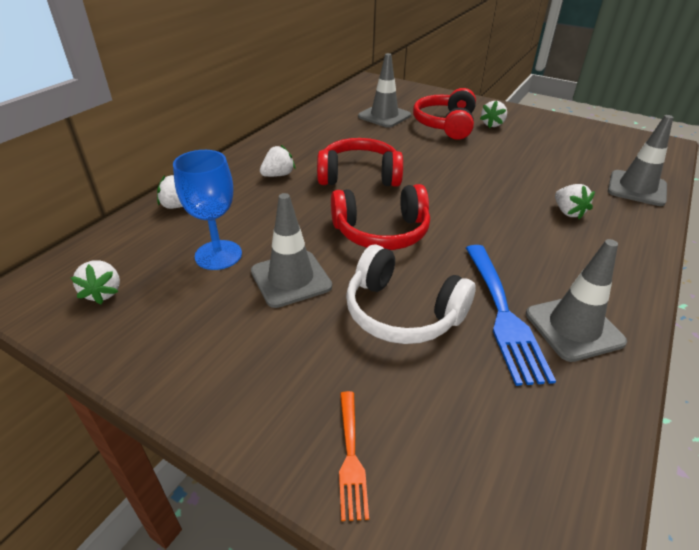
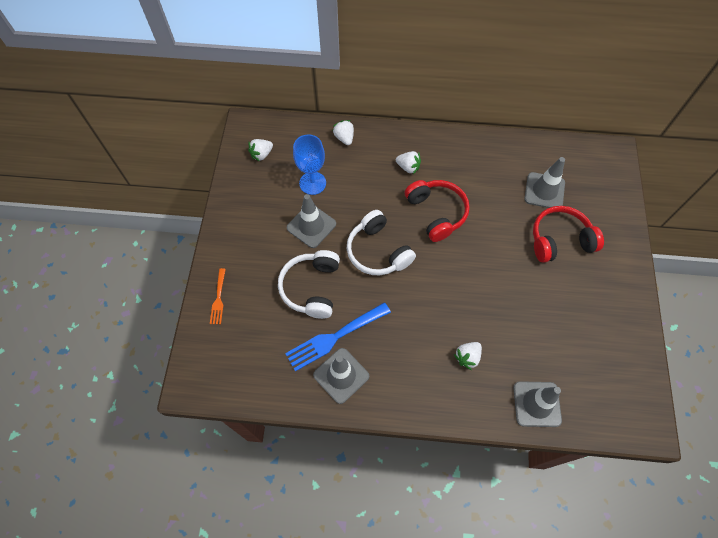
camera: 65 degrees right, 25 degrees up
red headphones [331,184,430,250] -> white headphones [347,210,416,275]
orange fork [339,391,369,521] -> orange fork turned 60 degrees counterclockwise [210,268,226,324]
white strawberry [480,100,507,128] -> none

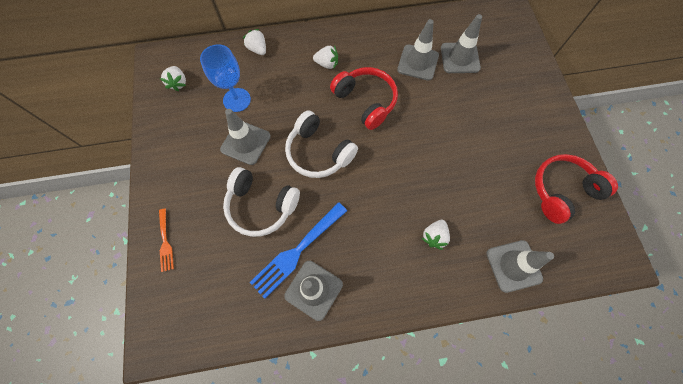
camera: 15 degrees left, 5 degrees up
white strawberry [248,139,273,162] -> white strawberry turned 45 degrees counterclockwise [160,66,186,91]
white headphones [278,250,340,319] -> white headphones turned 60 degrees counterclockwise [223,167,300,237]
red headphones [533,206,604,263] -> red headphones moved to [535,154,618,224]
none -> grey traffic cone [397,19,439,81]

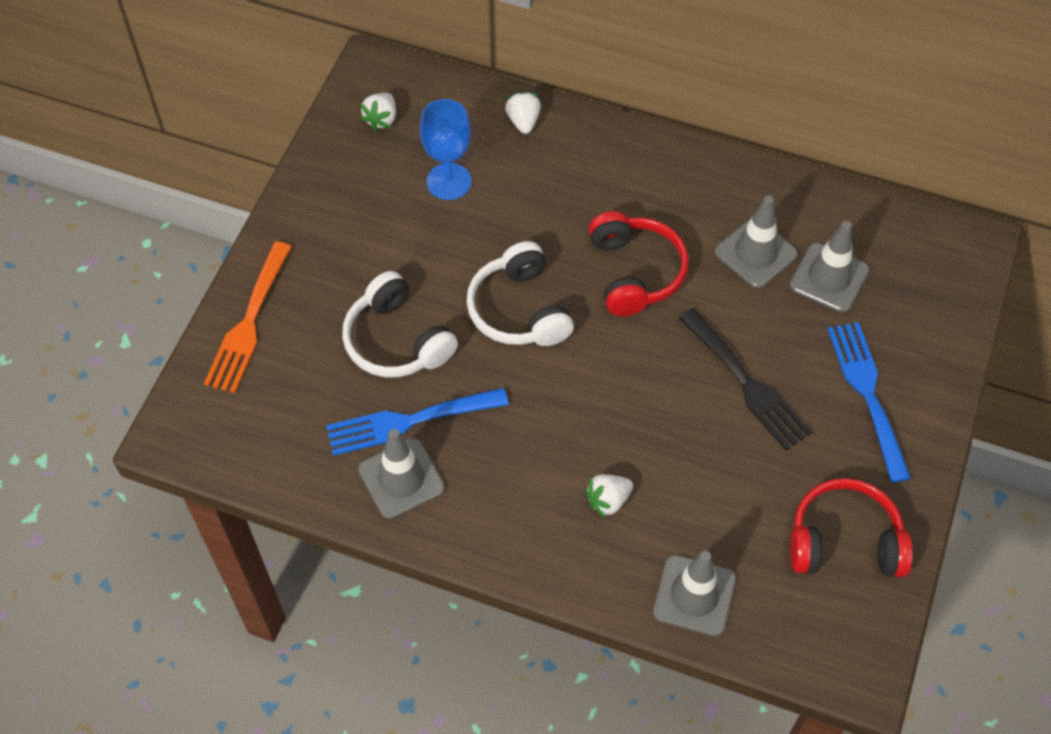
camera: 30 degrees right, 10 degrees down
orange fork [159,209,174,272] -> orange fork [204,241,292,393], size x1.84
grey traffic cone [220,109,271,165] -> none
white strawberry [313,46,338,69] -> none
none -> black fork [679,308,812,451]
none -> blue fork [827,322,911,483]

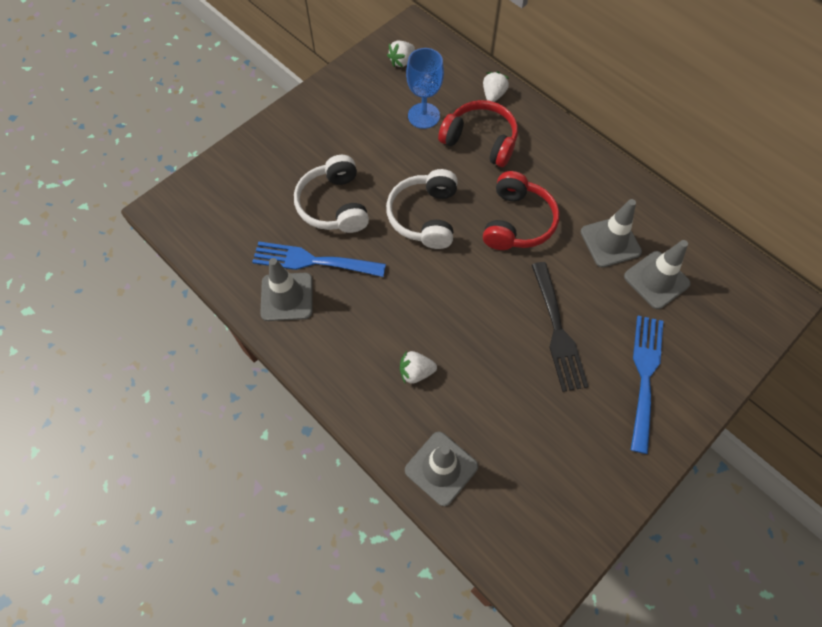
camera: 25 degrees right, 5 degrees up
orange fork [204,241,292,393] -> none
red headphones [790,478,913,577] -> red headphones moved to [438,100,518,167]

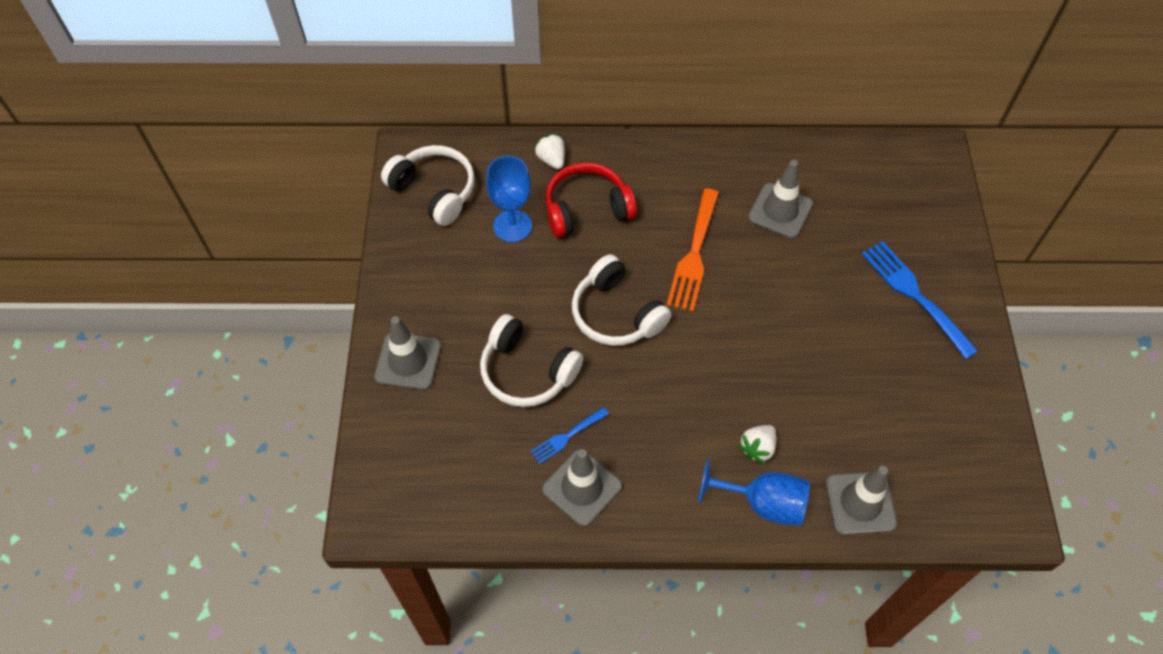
camera: 45 degrees left, 5 degrees down
blue fork [252,241,386,277] -> blue fork [530,407,609,464], size x0.54
white strawberry [387,41,415,67] -> white headphones [381,145,475,226]
red headphones [483,171,560,250] -> orange fork [667,188,719,312]
black fork [532,262,589,392] -> none
grey traffic cone [624,240,691,309] -> grey traffic cone moved to [374,316,441,390]
none -> blue goblet [698,458,810,526]

